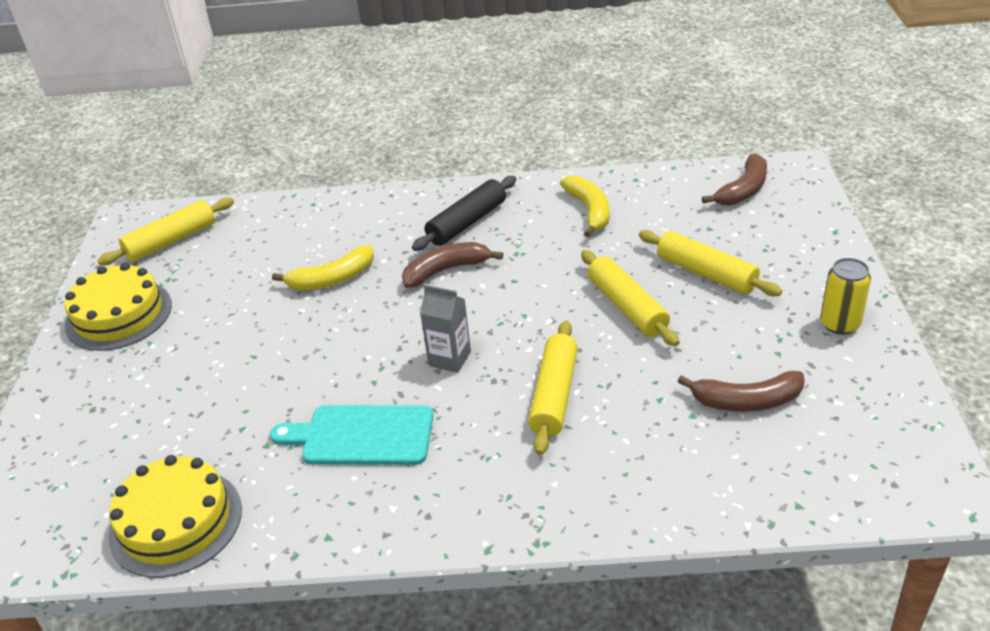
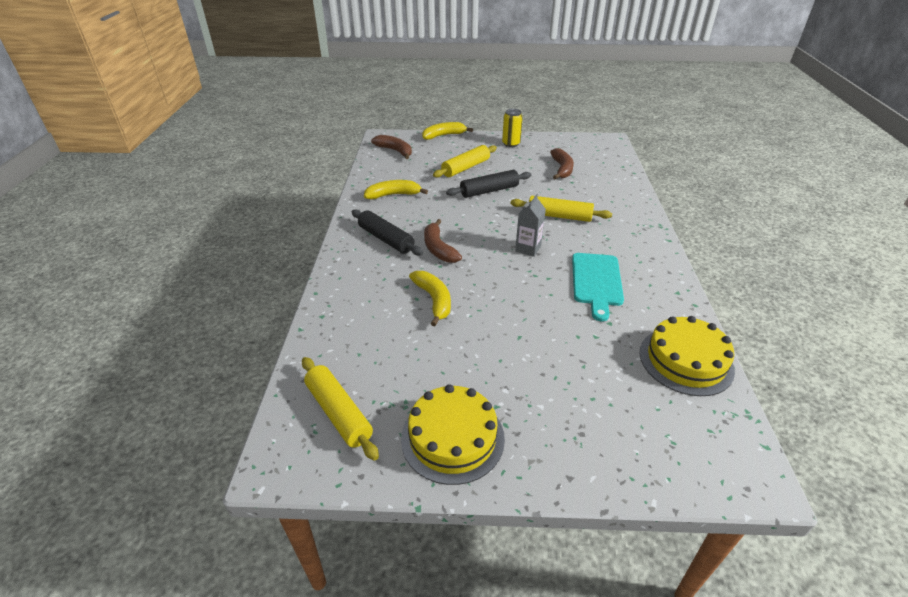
camera: 90 degrees left, 0 degrees up
yellow rolling pin [581,250,679,346] -> black rolling pin [446,170,531,198]
none -> yellow banana [422,122,473,140]

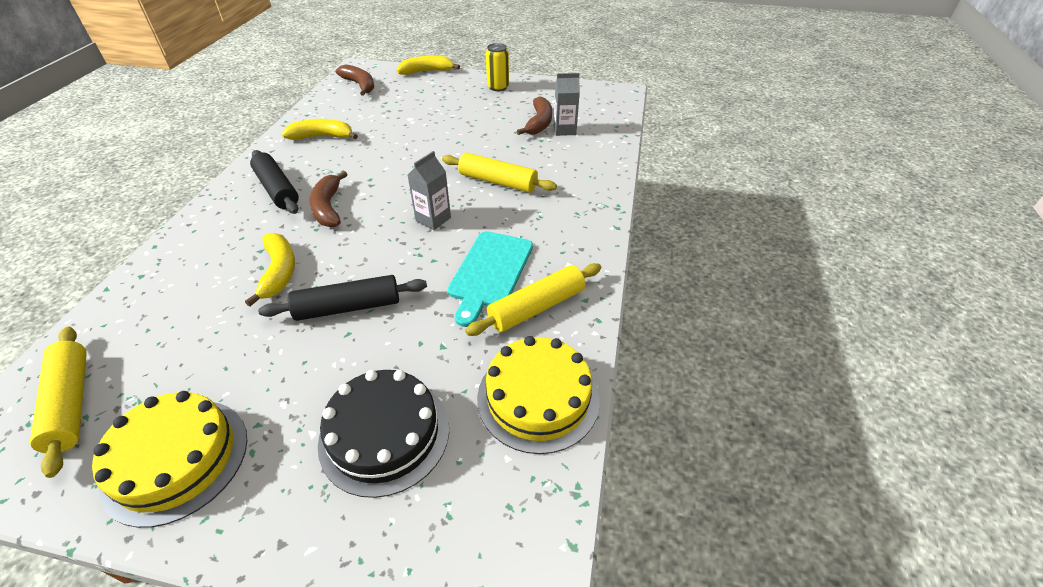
camera: 10 degrees right, 5 degrees up
yellow rolling pin [433,145,497,178] -> yellow rolling pin moved to [465,263,601,336]
black rolling pin [446,170,531,198] -> black rolling pin moved to [258,275,427,321]
none -> black cake [318,370,449,498]
none -> grey carton [554,73,580,136]

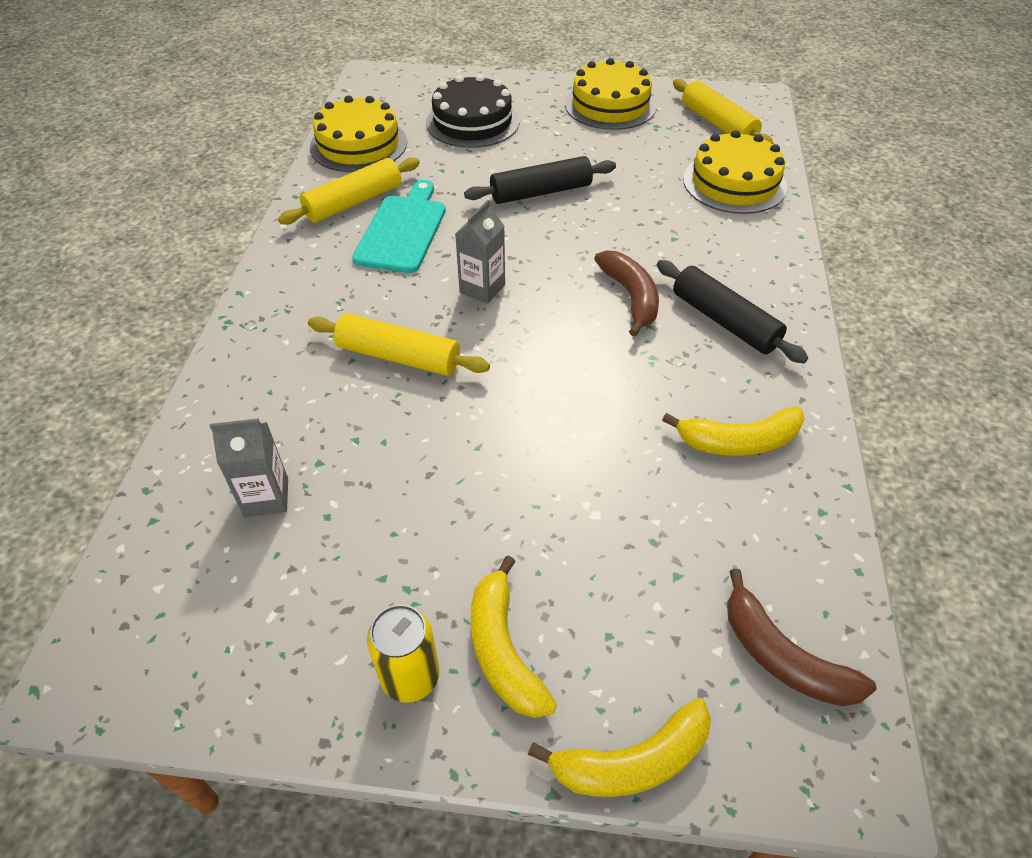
camera: 175 degrees right, 5 degrees up
yellow banana [245,233,295,307] -> yellow banana moved to [470,556,557,718]
brown banana [516,96,552,135] -> none
none -> yellow cake [683,130,787,214]

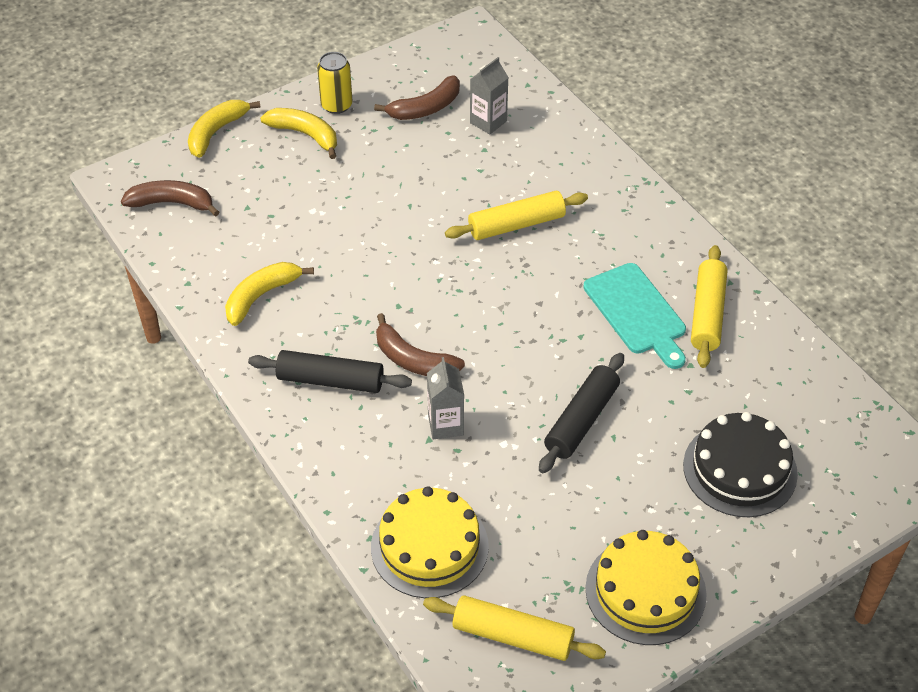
camera: 140 degrees right, 0 degrees up
yellow cake [310,96,407,172] -> none
grey carton [455,200,505,304] -> grey carton moved to [427,357,464,439]
none -> brown banana [374,75,460,120]

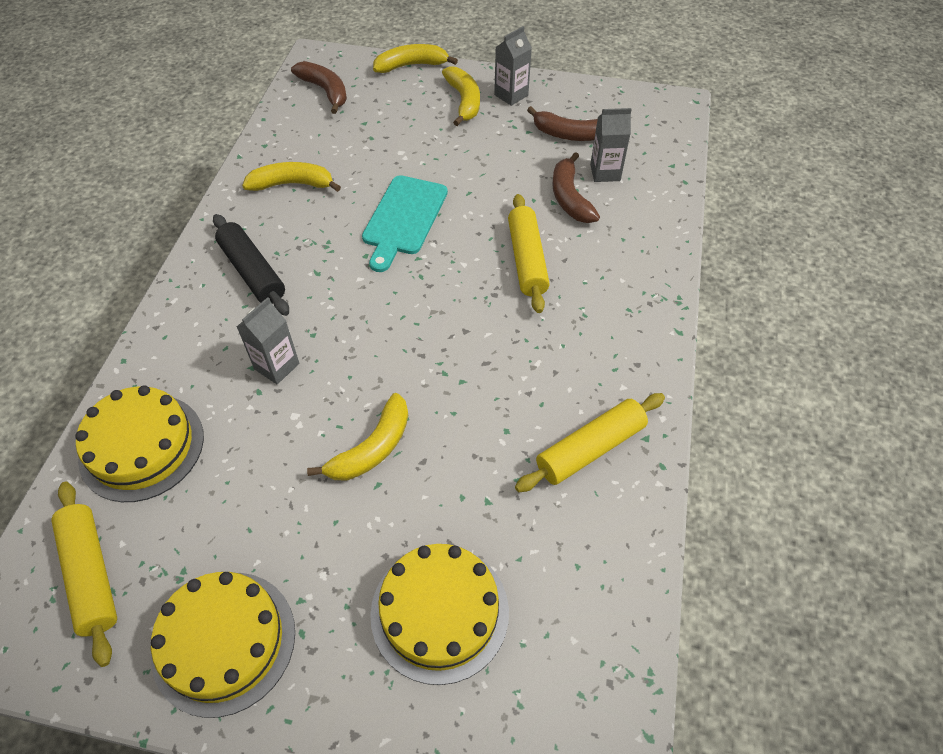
camera: 45 degrees right, 5 degrees up
yellow can [317,52,353,114] -> grey carton [494,26,532,106]
brown banana [376,313,465,376] -> brown banana moved to [552,152,600,223]
yellow rolling pin [445,191,588,240] -> yellow rolling pin turned 60 degrees clockwise [508,194,550,313]
black rolling pin [539,353,624,473] -> yellow banana [307,393,408,480]
turquoise cutting board [583,263,686,369] -> turquoise cutting board moved to [362,175,448,272]
black cake [683,412,798,517] -> yellow cake [370,544,509,685]

